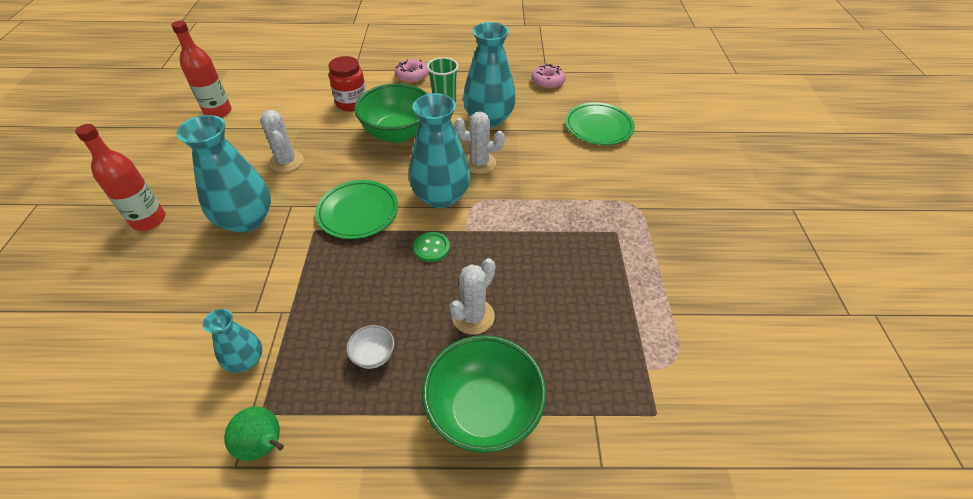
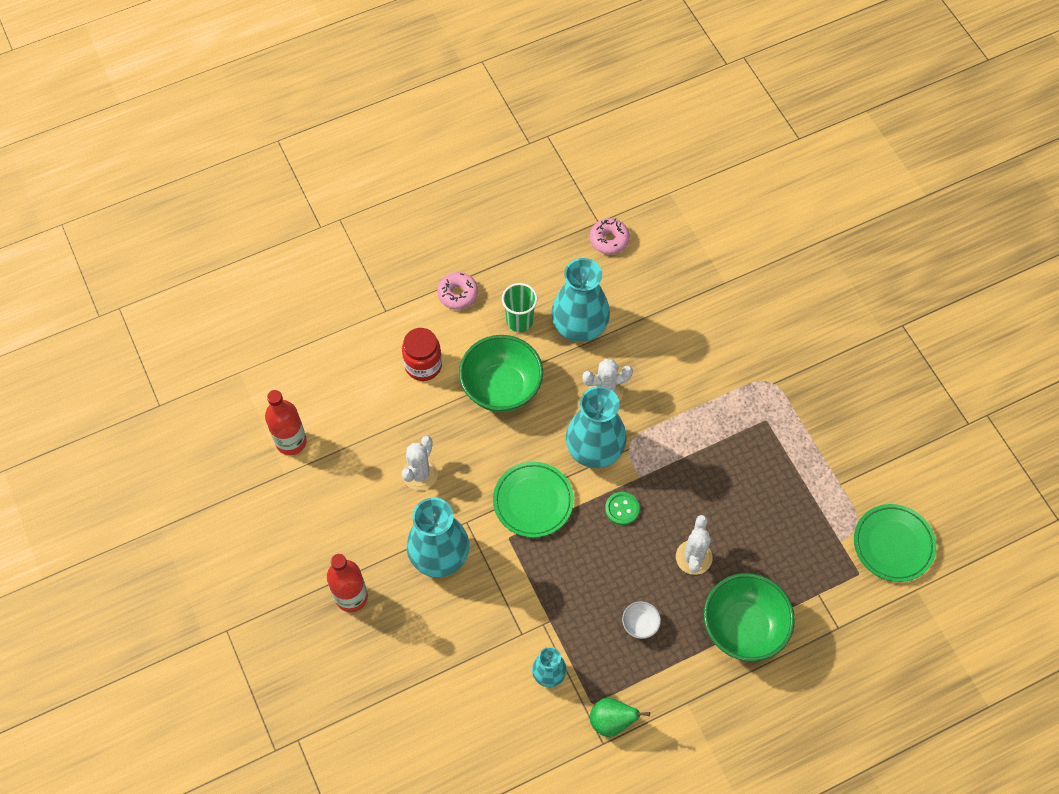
camera: 25 degrees left, 15 degrees up
white cactus [260,110,304,172] -> white cactus turned 75 degrees clockwise [402,436,438,490]
green plate [565,102,635,145] -> green plate moved to [854,504,936,582]

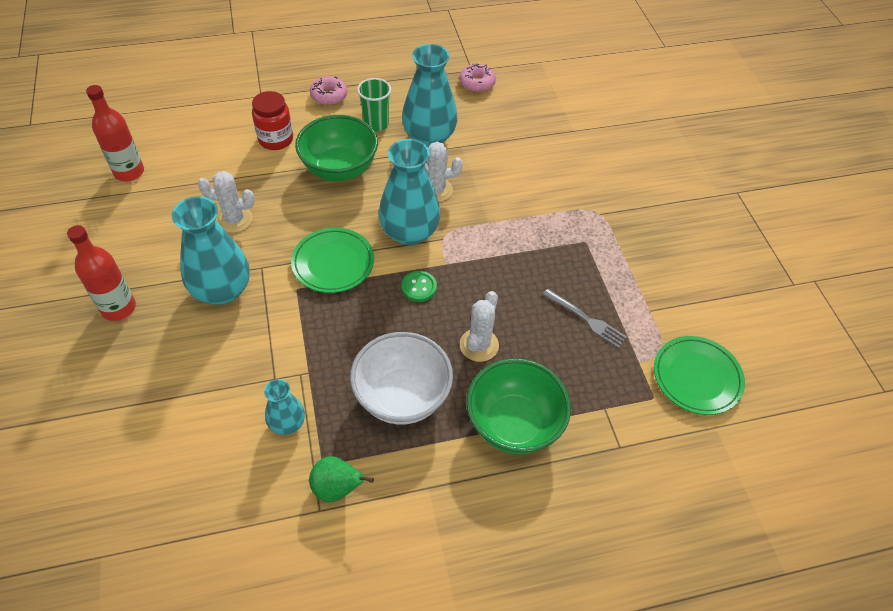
camera: 10 degrees right, 10 degrees down
white cactus [402,436,438,490] -> white cactus turned 60 degrees clockwise [198,171,255,233]
white bowl [622,601,661,639] -> white bowl [350,332,453,424], size x2.32
none -> grey fork [543,289,627,348]

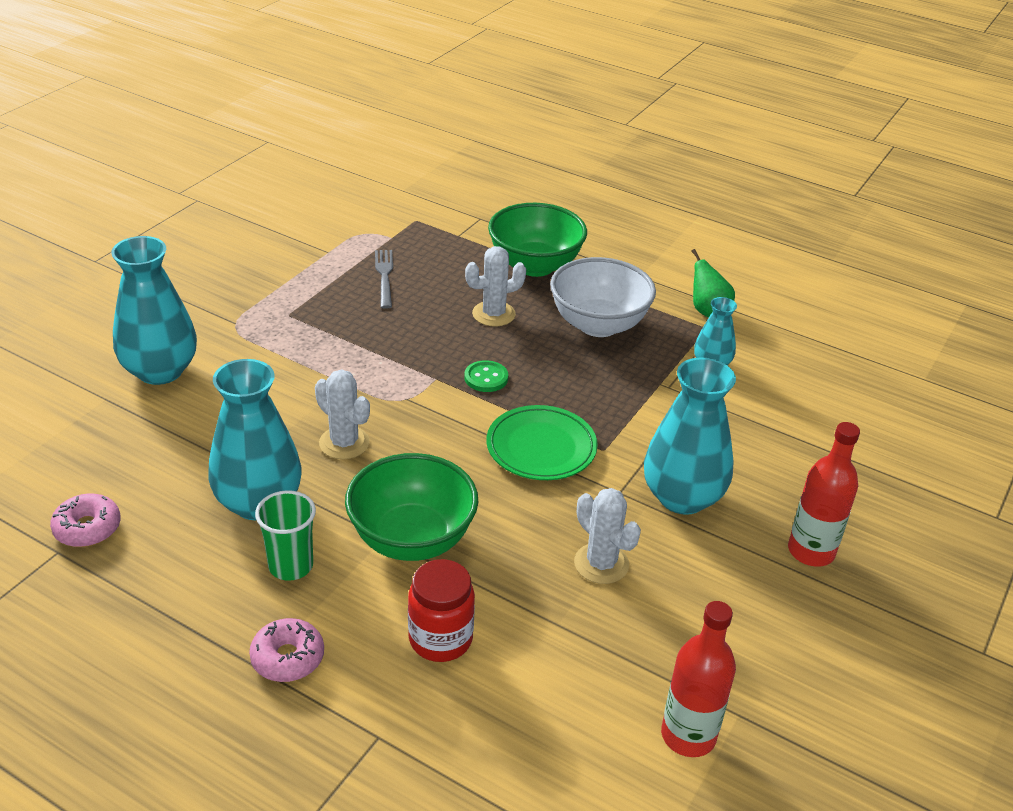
camera: 135 degrees left, 15 degrees down
turquoise vase [379,139,440,245] -> turquoise vase moved to [111,236,197,385]
green plate [654,336,745,415] -> none

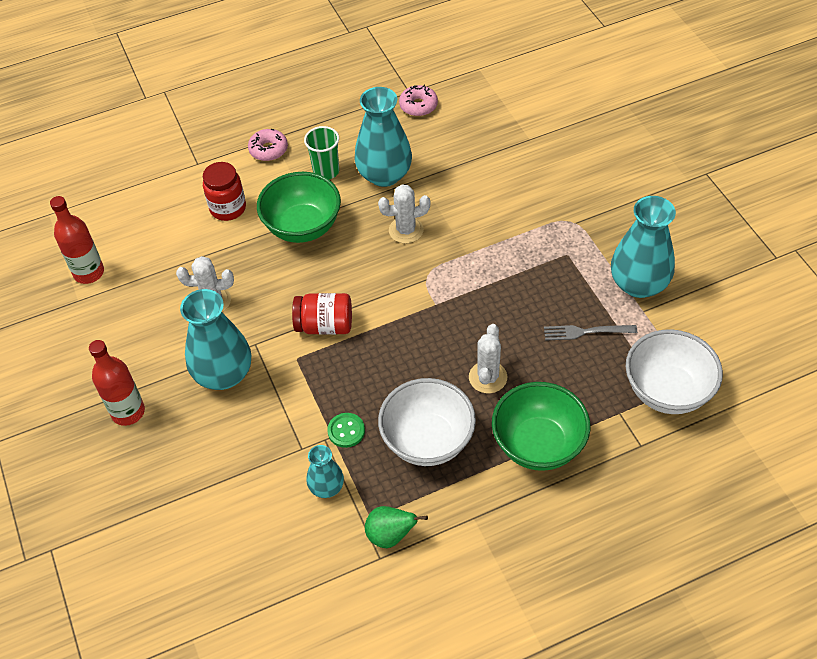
camera: 130 degrees right, 15 degrees up
turquoise vase [111,236,197,385] -> turquoise vase moved to [611,196,676,298]
grey fork [375,250,393,309] -> grey fork turned 150 degrees clockwise [544,325,637,341]
green button [464,360,508,392] -> green button moved to [327,413,365,448]
green plate [486,405,598,480] -> red jar [292,293,352,335]
none -> white bowl [626,329,723,414]

